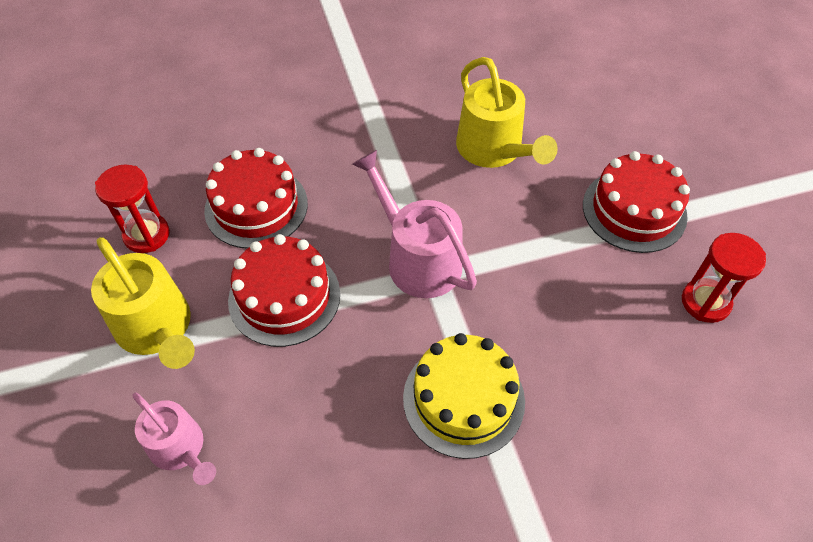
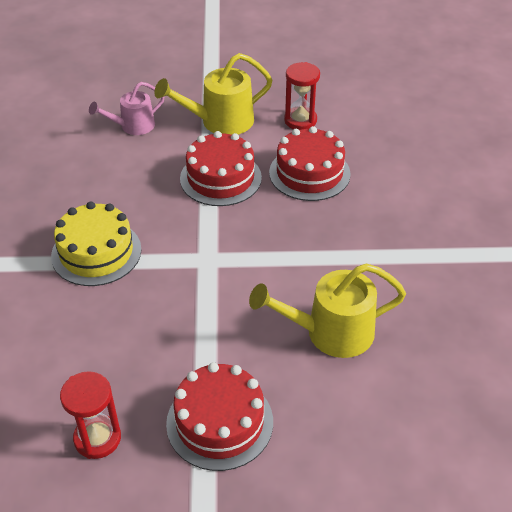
camera: 105 degrees right, 10 degrees down
pink watering can [352,150,477,298] -> none

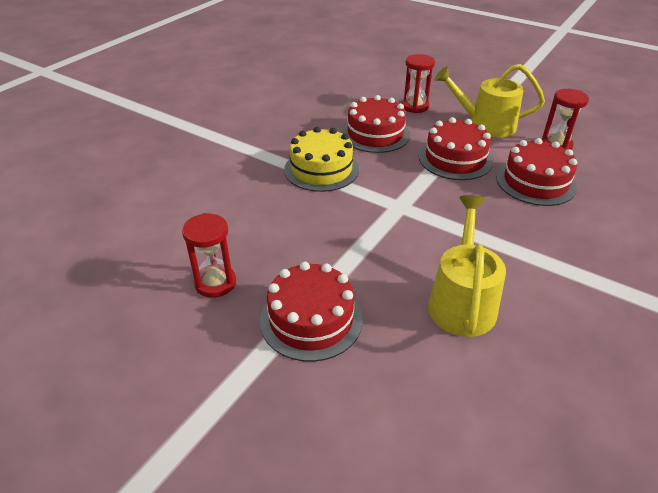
camera: 35 degrees right, 5 degrees down
pink watering can [89,82,164,135] -> red hourglass [402,54,435,113]
yellow watering can [249,263,406,358] -> yellow watering can turned 75 degrees clockwise [428,195,506,337]
none -> red cake [342,95,410,153]

